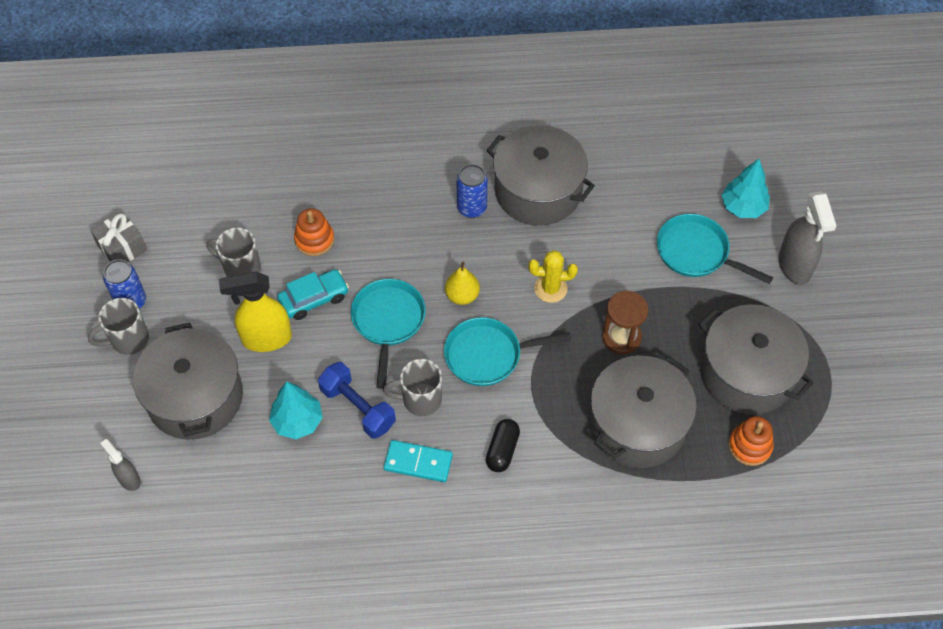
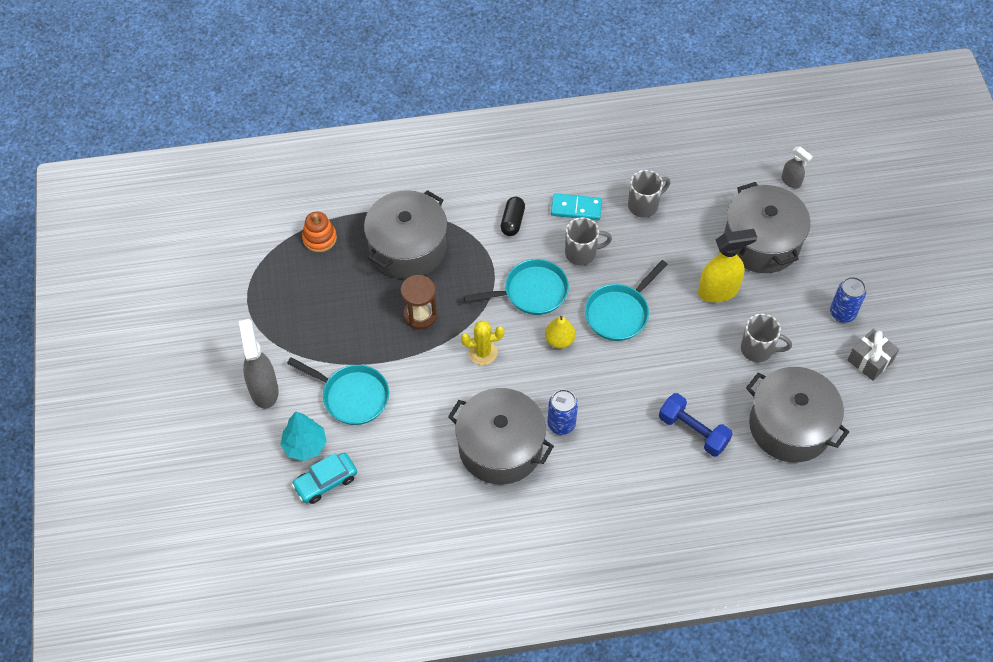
camera: 175 degrees right, 0 degrees up
grey mug [88,298,149,355] -> grey mug moved to [628,170,670,218]
turquoise tree [269,381,323,439] -> none
turquoise car [277,269,349,320] -> turquoise car moved to [291,453,357,504]
orange stacking toy [294,208,334,256] -> none
blue dumbbell [318,362,396,439] -> blue dumbbell moved to [659,393,733,457]
turquoise pan [351,279,426,389] -> turquoise pan turned 45 degrees clockwise [585,260,668,341]
grey pot [699,304,813,414] -> grey pot moved to [746,367,849,462]

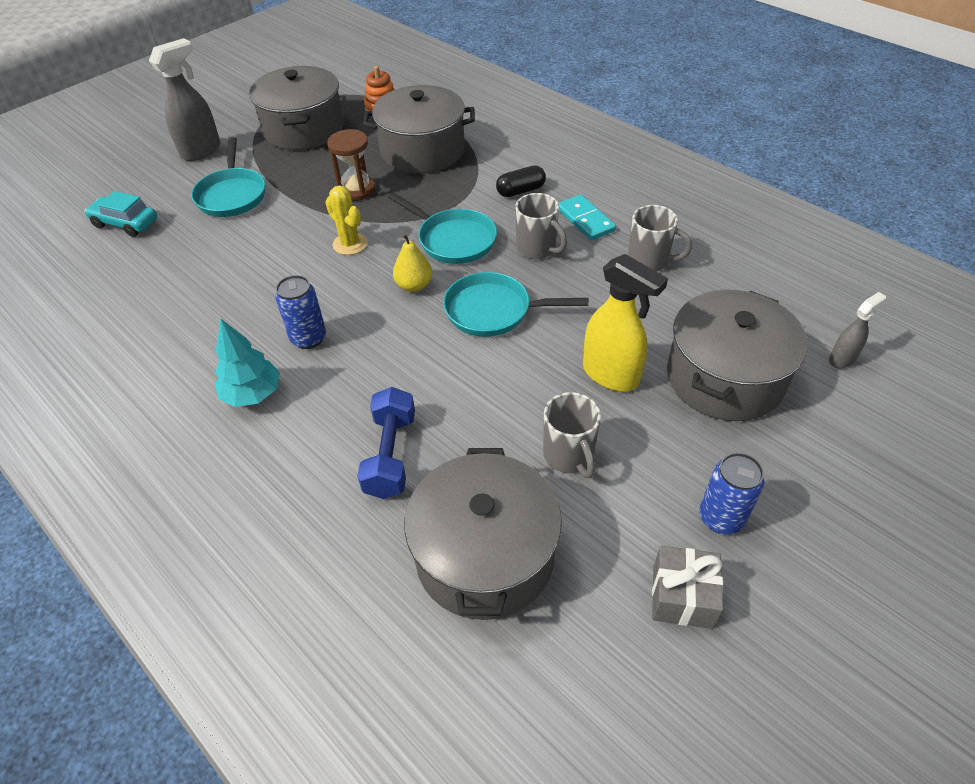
camera: 55 degrees right, 10 degrees down
turquoise tree [280,411,327,461] -> turquoise tree moved to [215,319,280,407]
grey pot [448,388,554,485] -> grey pot moved to [249,66,344,150]
grey spray bottle [781,146,813,189] -> grey spray bottle turned 135 degrees counterclockwise [829,292,886,369]

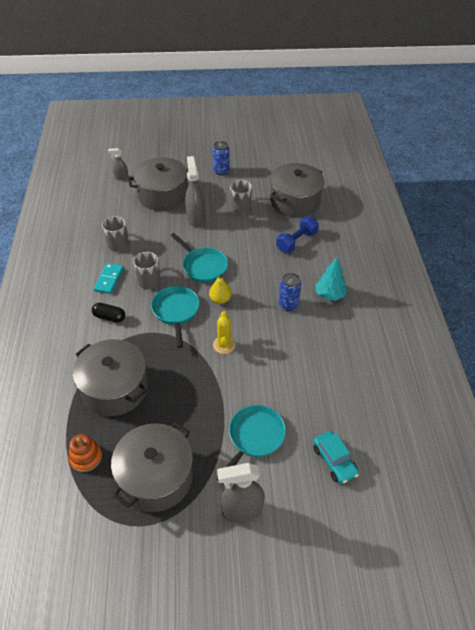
camera: 140 degrees left, 0 degrees up
brown hourglass [327,129,376,201] -> none
yellow spray bottle [583,254,668,391] -> grey spray bottle [185,156,205,227]
grey gift [652,546,723,629] -> none

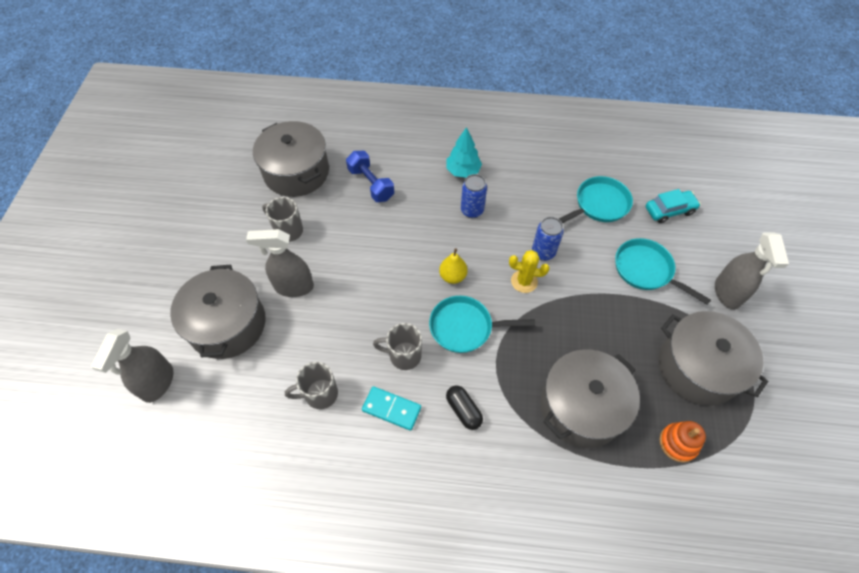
camera: 80 degrees left, 10 degrees up
black capsule [92,303,125,323] -> black capsule turned 60 degrees counterclockwise [446,385,483,430]
grey spray bottle [108,148,129,180] -> grey spray bottle [91,329,174,403], size x1.81
turquoise pan [170,233,228,282] -> turquoise pan moved to [559,176,633,224]
blue can [213,141,229,175] -> blue can moved to [532,217,564,261]

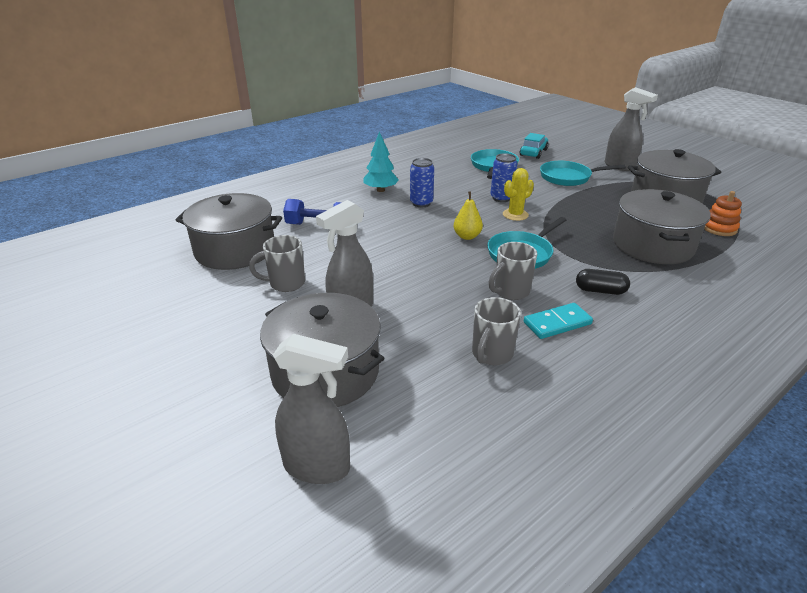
camera: 45 degrees left, 25 degrees down
grey spray bottle [91,329,174,403] -> grey spray bottle turned 45 degrees counterclockwise [273,334,350,484]

